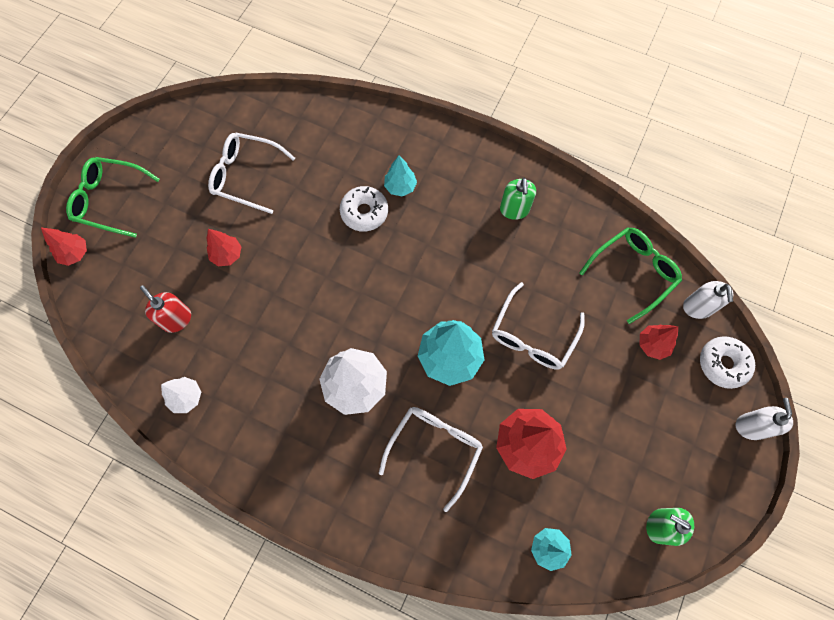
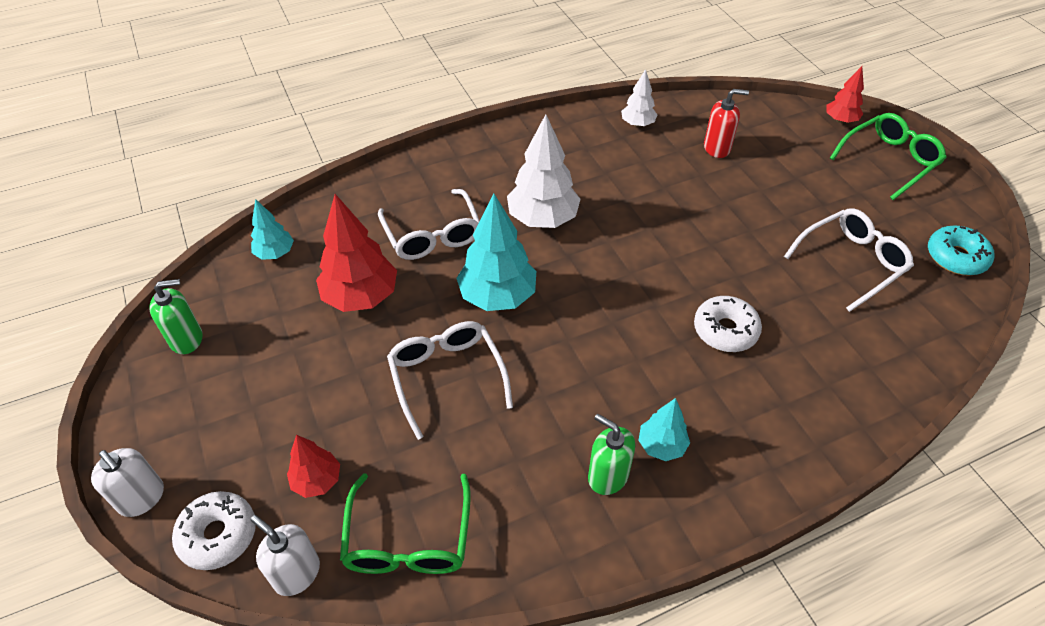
camera: 130 degrees right, 20 degrees down
red tree [206,229,242,266] -> none
turquoise tree [384,155,417,196] -> turquoise tree moved to [638,398,690,461]
none -> turquoise donut [928,226,994,275]

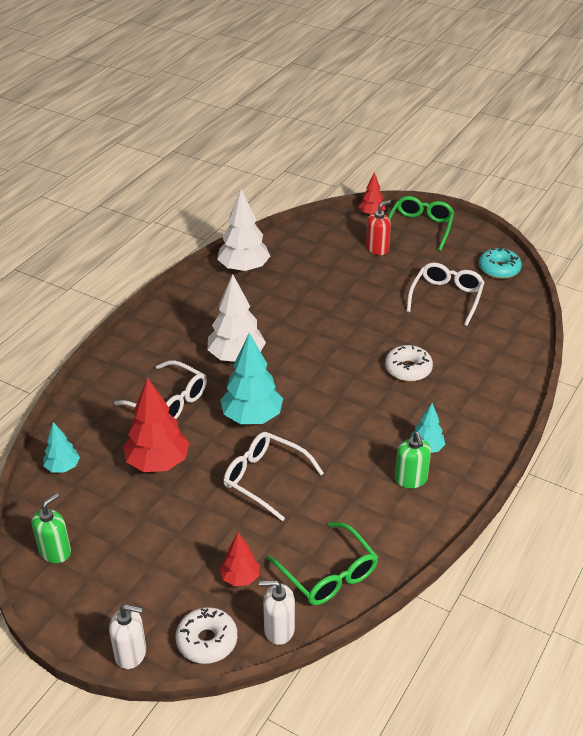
camera: 35 degrees left, 10 degrees down
green soap dispenser [588,414,635,495] -> green soap dispenser turned 105 degrees counterclockwise [395,432,431,488]
white tree [621,69,657,127] -> white tree [217,189,270,273], size x1.80
red soap dispenser [704,89,749,158] -> red soap dispenser moved to [366,200,391,255]

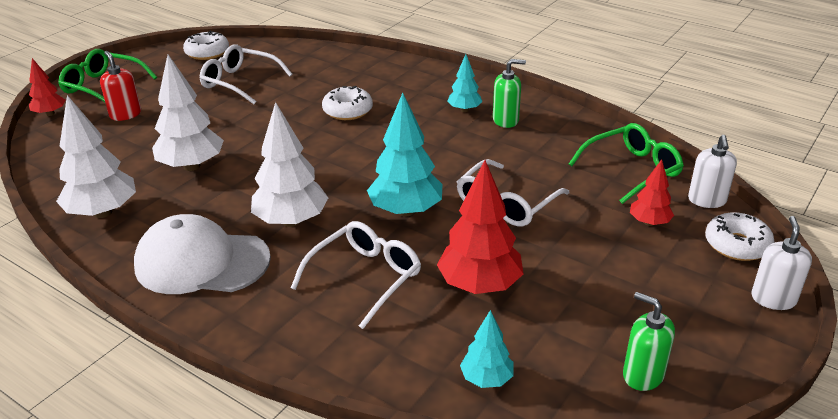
camera: 85 degrees left, 5 degrees down
turquoise donut [479,247,522,279] -> white donut [183,31,229,60]
none -> white cap [134,214,271,294]
none -> white tree [152,55,224,171]

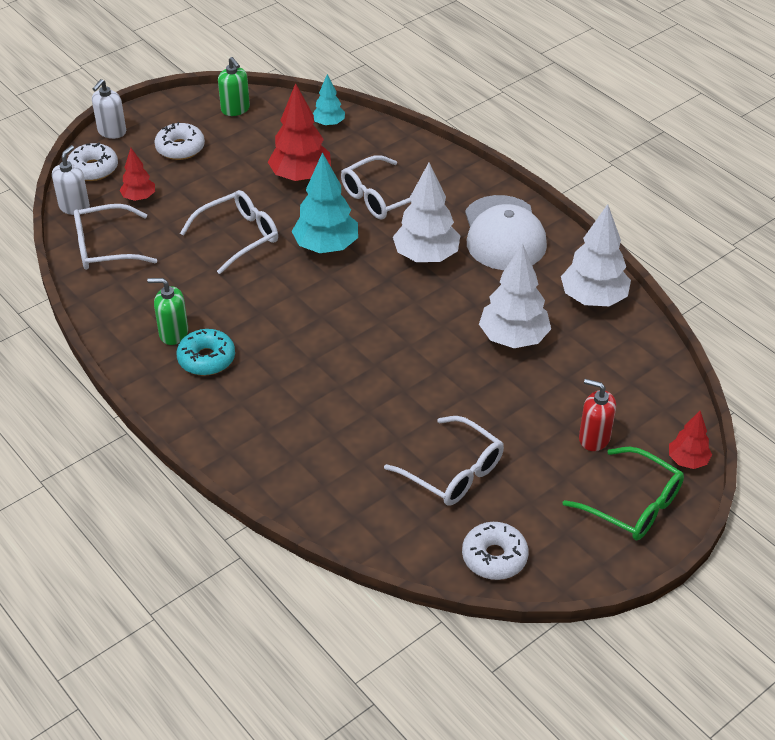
camera: 165 degrees left, 10 degrees up
red soap dispenser [100,51,141,121] -> red soap dispenser turned 135 degrees clockwise [579,379,616,451]
white cap [134,214,271,294] -> white cap turned 60 degrees clockwise [465,195,547,270]
white donut [322,86,373,120] -> white donut moved to [154,122,205,160]
turquoise tree [447,54,483,112] -> turquoise donut [176,329,235,376]
green glasses [569,123,684,204] -> white glasses [74,204,157,270]

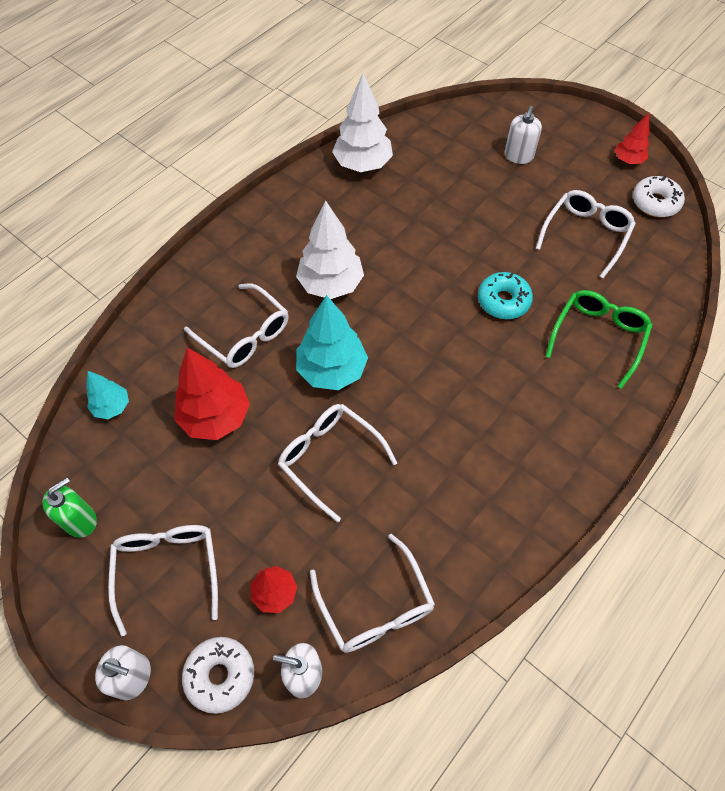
camera: 100 degrees left, 15 degrees up
green soap dispenser [147,278,188,345] -> none
white donut [154,122,205,160] -> white glasses [108,525,218,636]
turquoise donut [176,329,235,376] -> turquoise donut moved to [478,272,533,319]
white cap [465,195,547,270] -> none
white tree [479,243,551,348] -> none
green glasses [563,447,684,540] -> green glasses moved to [545,290,652,389]
red soap dispenser [579,379,616,451] -> white soap dispenser [504,106,542,164]
red tree [669,411,712,469] -> red tree moved to [615,113,650,164]

